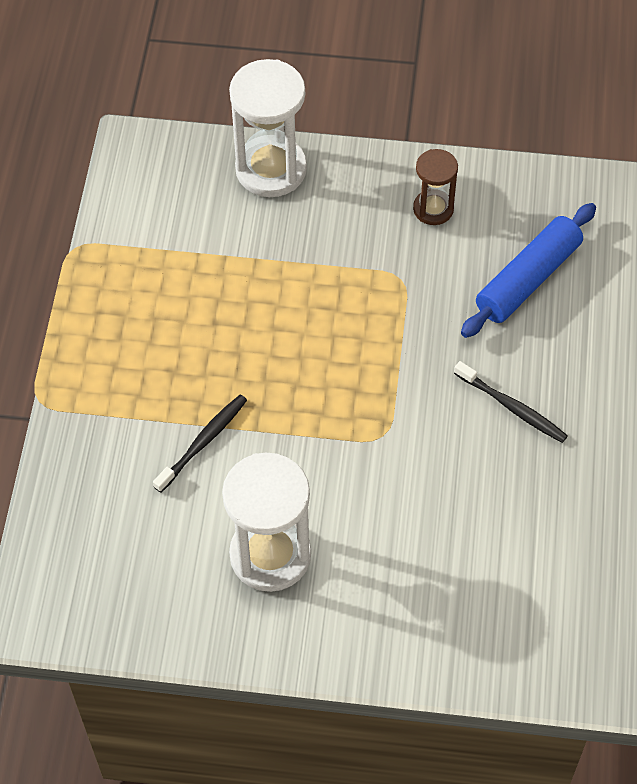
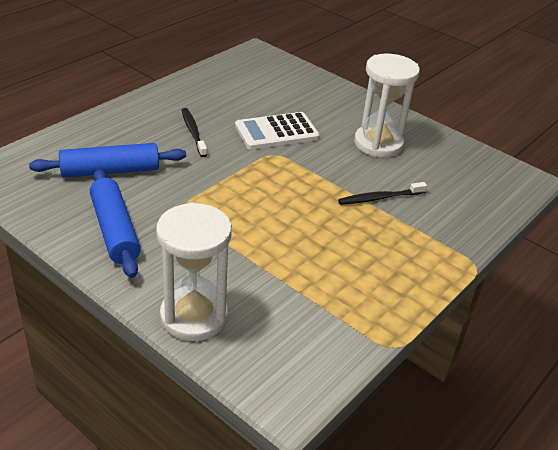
camera: 150 degrees left, 20 degrees down
brown hourglass [413,149,458,225] -> blue rolling pin [90,169,141,278]
none -> white calculator [235,112,320,149]

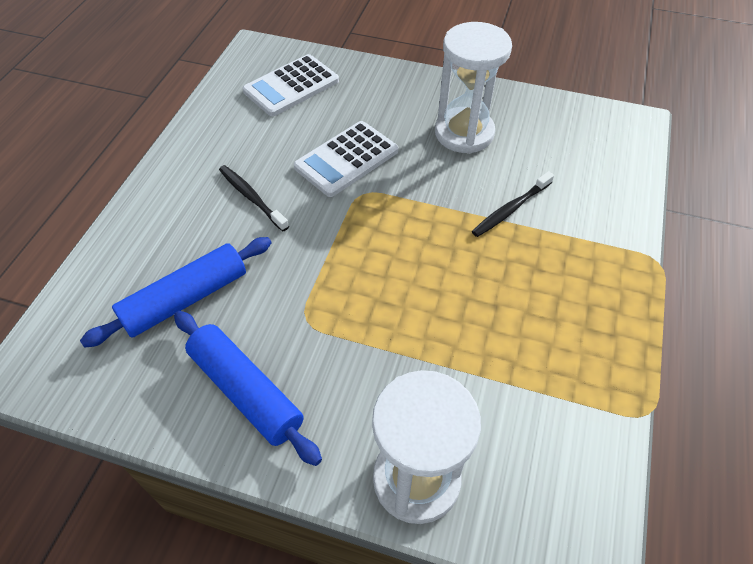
camera: 20 degrees left, 15 degrees up
none -> white calculator [243,54,339,116]

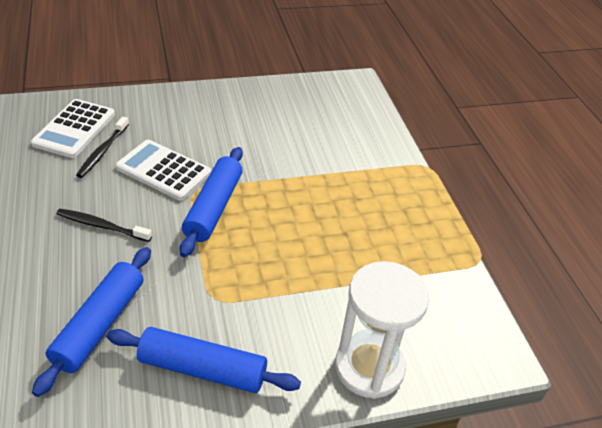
camera: 35 degrees left, 10 degrees down
white calculator [294,121,398,197] -> white calculator turned 105 degrees clockwise [116,140,211,201]
white hourglass [435,22,512,154] -> none
black toothbrush [472,171,554,237] -> black toothbrush moved to [76,117,129,178]
none -> blue rolling pin [180,147,243,257]

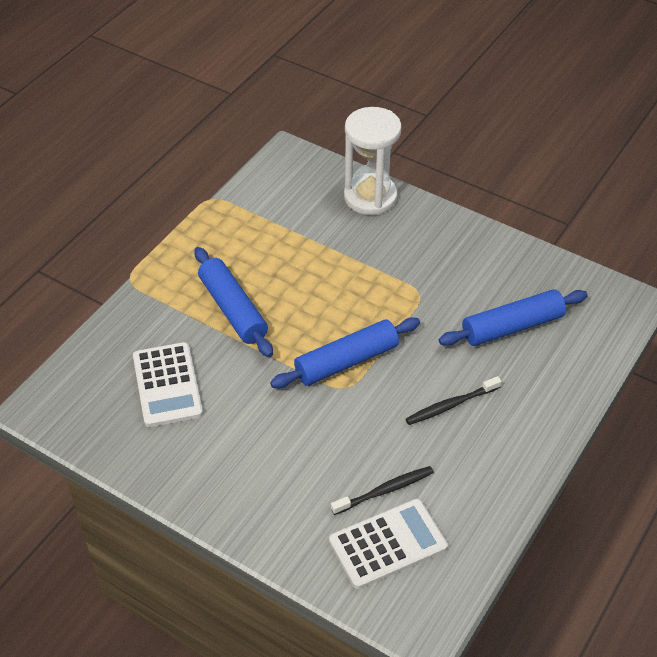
camera: 130 degrees left, 5 degrees up
black toothbrush [56,209,152,242] -> black toothbrush turned 90 degrees clockwise [406,376,502,425]
blue rolling pin [107,327,301,393] -> blue rolling pin moved to [194,247,273,357]
white calculator [116,140,211,201] -> white calculator moved to [133,342,203,427]

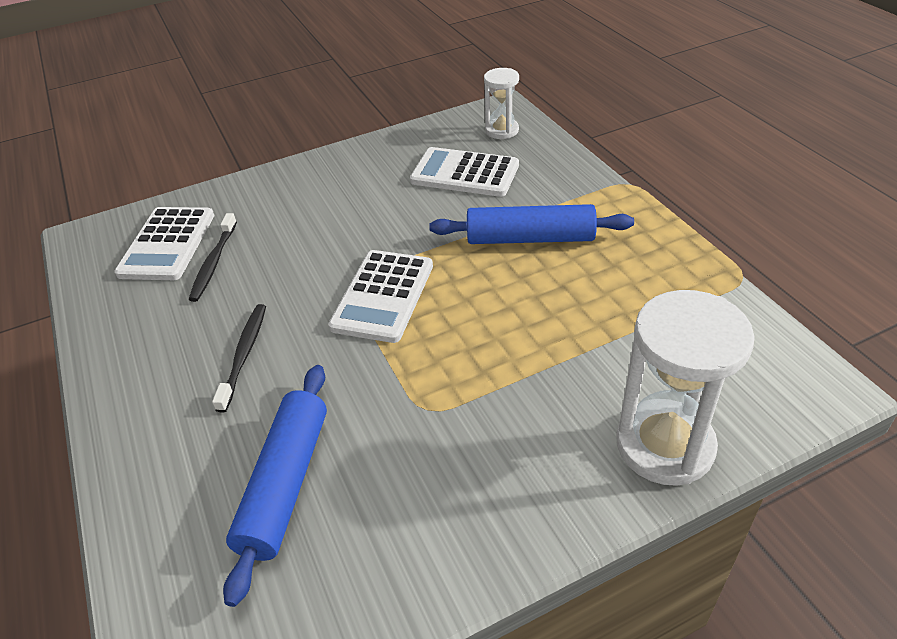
camera: 125 degrees right, 5 degrees down
blue rolling pin [270,317,420,388] -> white calculator [329,250,433,343]
none -> white hourglass [484,68,519,139]

